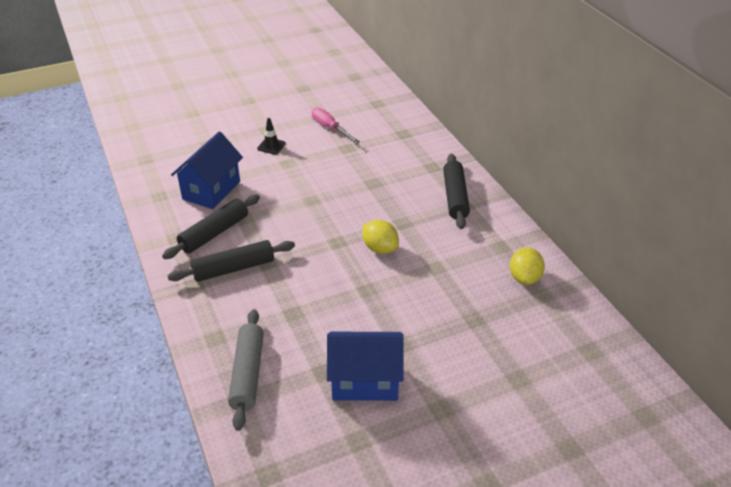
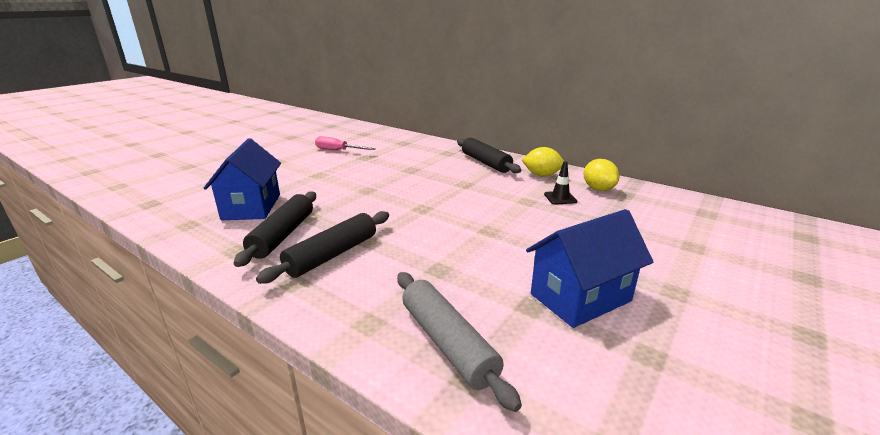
camera: 30 degrees left, 15 degrees down
black traffic cone [257,118,286,154] -> black traffic cone moved to [544,161,577,204]
yellow lemon [363,220,399,254] -> yellow lemon moved to [522,147,564,176]

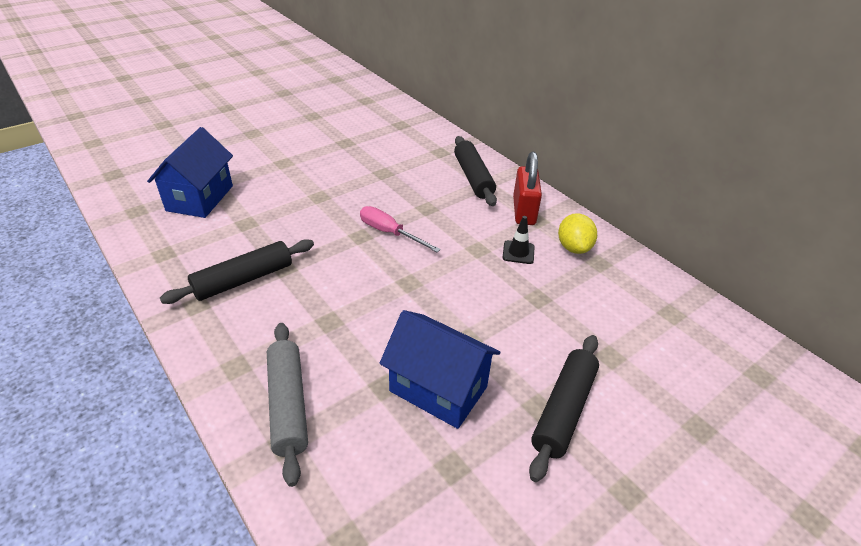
camera: 15 degrees right, 15 degrees up
black rolling pin [234,191,316,267] -> black rolling pin moved to [529,335,599,482]
pink screwdriver [315,136,376,150] -> pink screwdriver moved to [360,206,441,252]
yellow lemon [522,147,564,176] -> red padlock [513,152,542,225]
blue house [526,209,653,328] -> blue house turned 45 degrees clockwise [380,310,500,429]

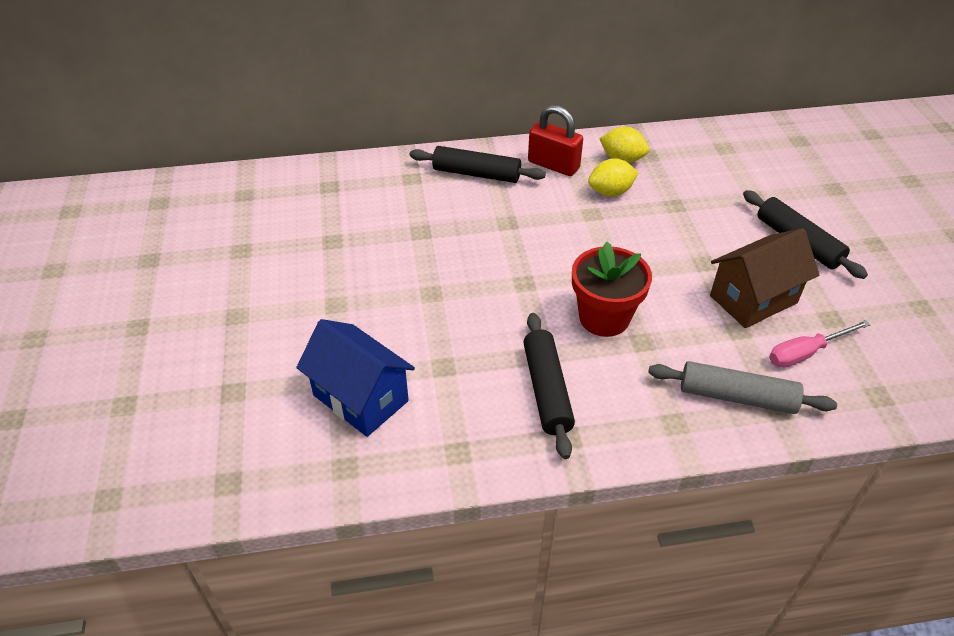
camera: 60 degrees left, 5 degrees up
pink screwdriver [360,206,441,252] -> pink screwdriver moved to [769,320,871,368]
blue house [380,310,500,429] -> brown house [710,228,819,328]
black traffic cone [503,216,535,264] -> yellow lemon [588,158,639,196]
none -> red flower pot [572,242,652,337]

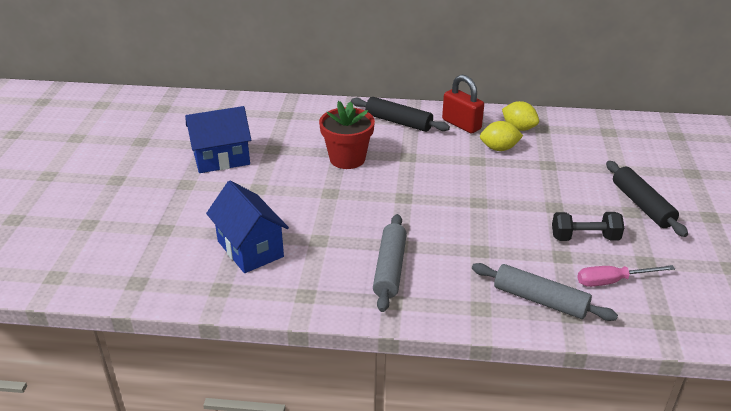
camera: 15 degrees right, 10 degrees down
black rolling pin [523,313,575,459] -> grey rolling pin [373,214,407,312]
red flower pot [572,242,652,337] -> red flower pot moved to [319,101,375,169]
brown house [710,228,819,328] -> black dumbbell [552,212,624,241]
none -> blue house [185,106,251,173]

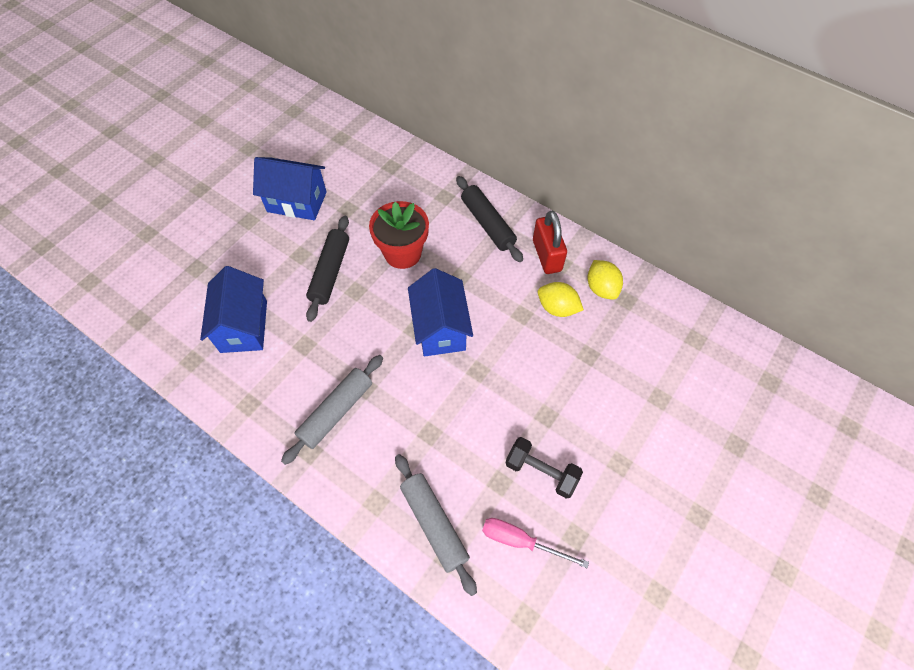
camera: 30 degrees right, 25 degrees up
black rolling pin [606,161,688,237] -> black rolling pin moved to [306,216,349,322]
none -> blue house [408,268,473,357]

